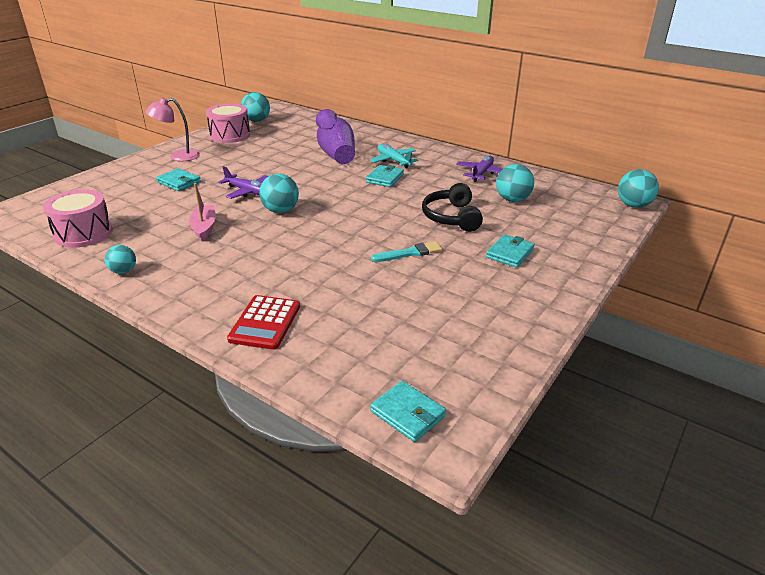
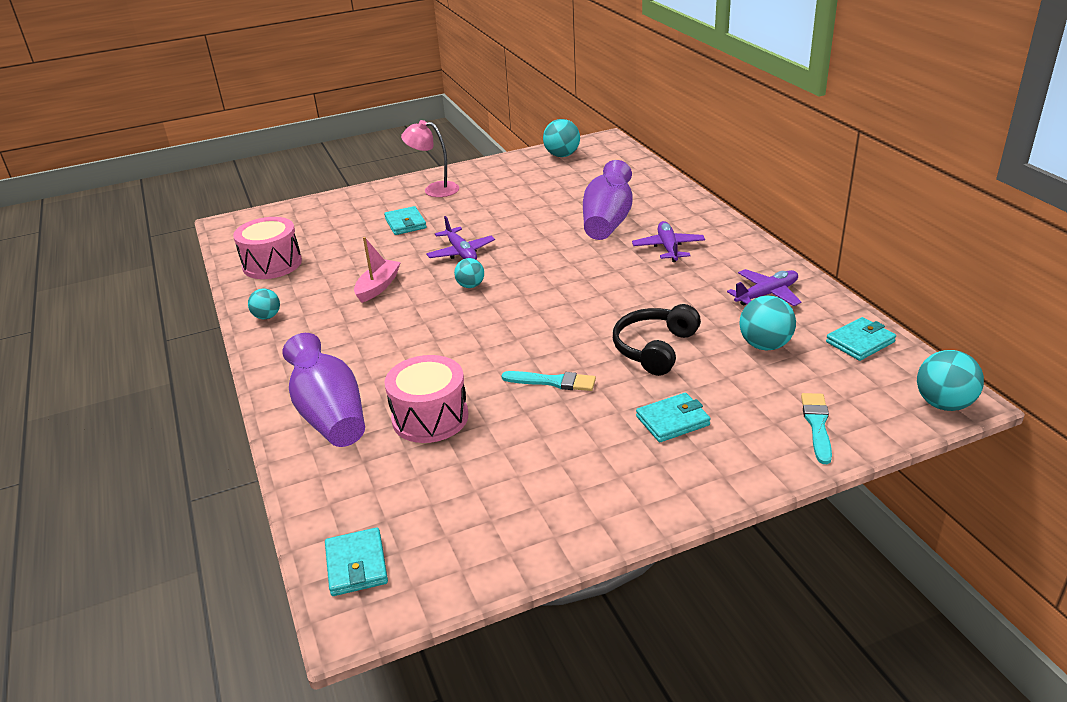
camera: 35 degrees right, 0 degrees up
pink drum [206,104,250,143] -> pink drum moved to [385,355,468,443]
red calculator [227,295,300,350] -> purple vase [283,333,365,447]
turquoise ball [259,174,299,213] -> turquoise ball [454,258,484,288], size x0.63
turquoise wallet [366,165,404,187] -> turquoise wallet moved to [826,317,896,361]
turquoise plane [370,144,418,168] -> purple plane [632,221,705,262]
none -> turquoise brush [801,393,832,464]

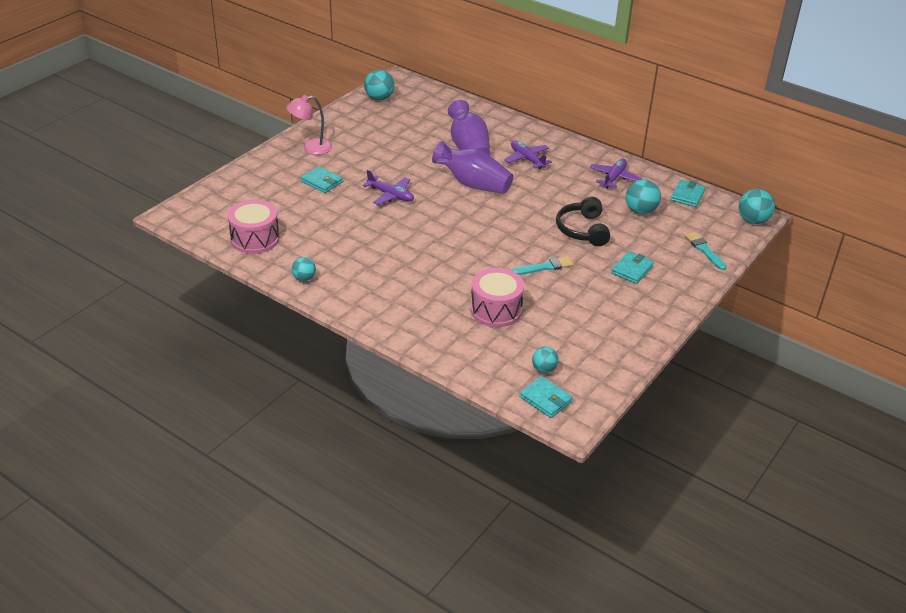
camera: 35 degrees left, 5 degrees up
purple vase [283,333,365,447] -> purple vase moved to [432,141,513,194]
pink boat [354,237,401,303] -> none
turquoise ball [454,258,484,288] -> turquoise ball moved to [532,347,559,373]

